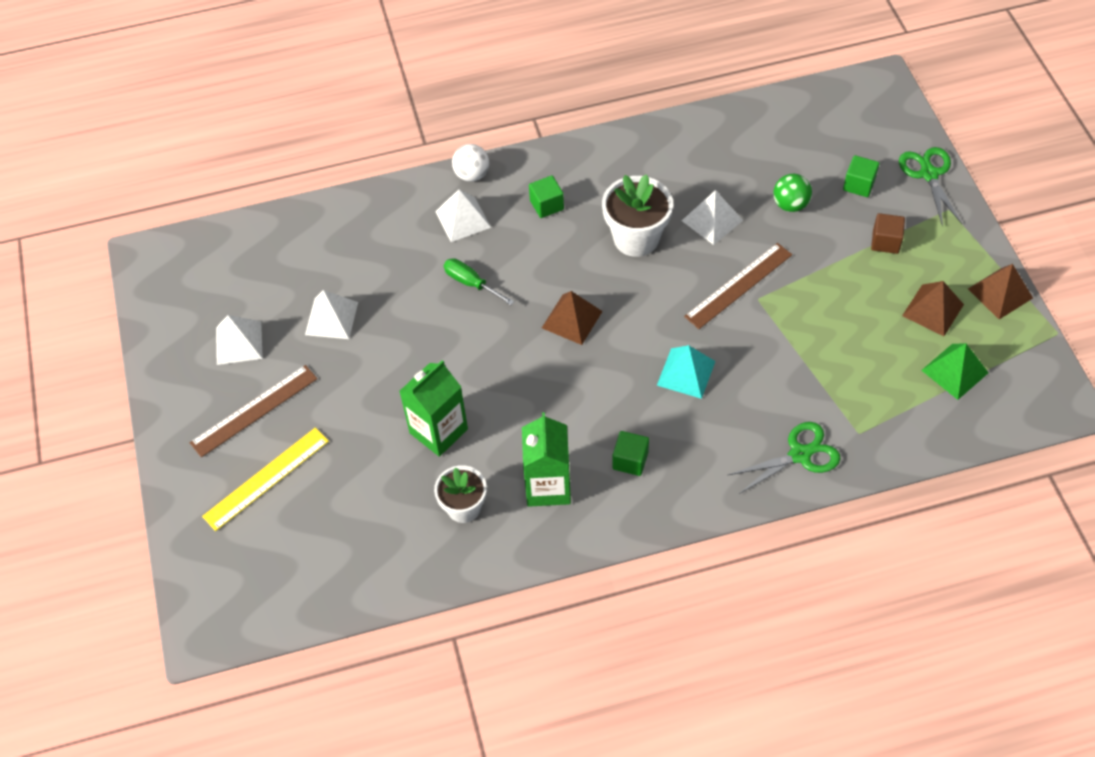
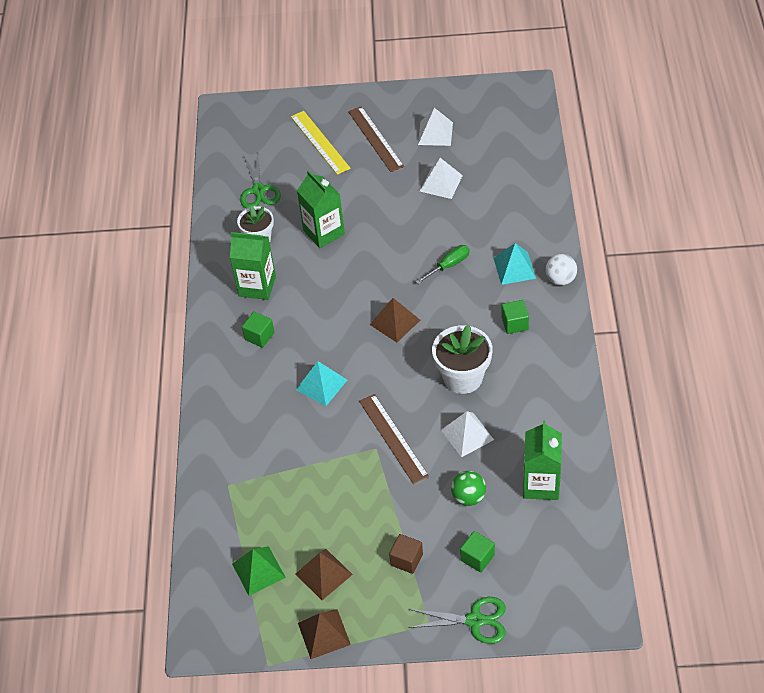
camera: 105 degrees right, 5 degrees down
white pyramid [435,189,491,242] -> turquoise pyramid [493,243,536,285]
green scissors [728,422,841,494] -> green scissors moved to [240,152,281,209]
none -> green carton [523,420,562,500]

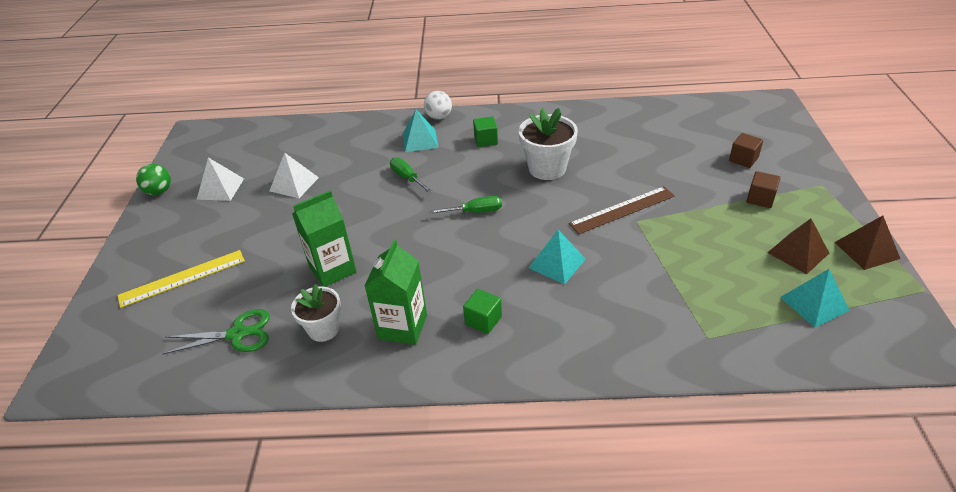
camera: 90 degrees left, 10 degrees down
green pyramid [232,546,286,596] -> turquoise pyramid [780,269,850,328]
brown ruler [348,106,404,172] -> none
brown pyramid [370,298,420,343] -> green screwdriver [429,196,502,214]
green scissors [408,597,506,644] -> none
white pyramid [441,411,494,457] -> none
green ball [451,471,486,506] -> green ball moved to [136,164,171,195]
green cube [460,531,495,573] -> brown cube [729,133,763,168]
green carton [523,420,562,500] -> none

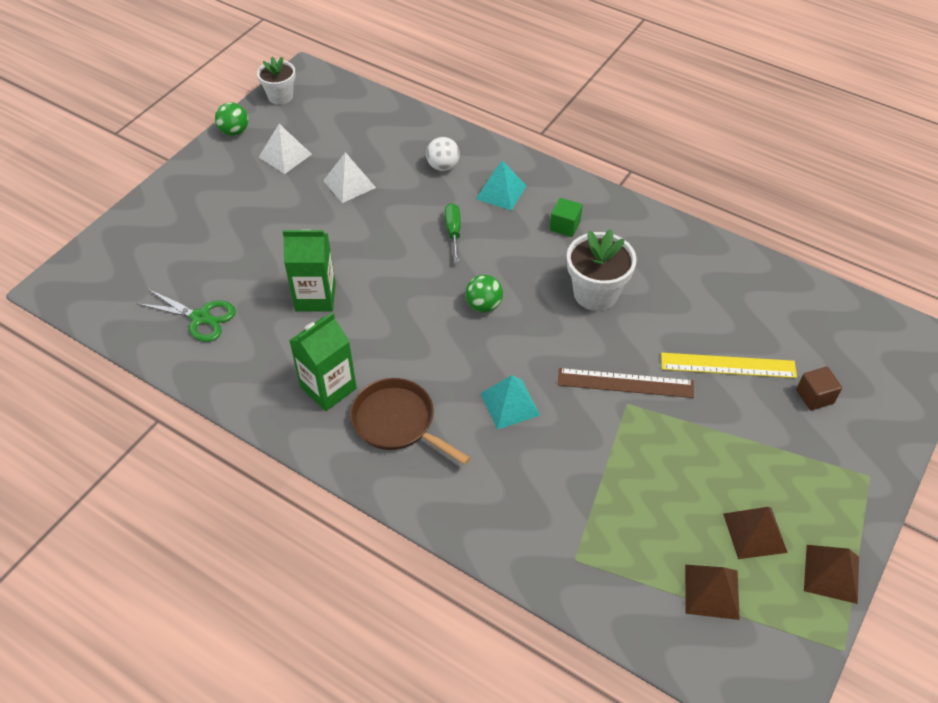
camera: 30 degrees right, 10 degrees up
yellow ruler [118,250,245,308] -> yellow ruler moved to [661,353,797,378]
white flower pot [291,284,341,342] -> white flower pot moved to [257,57,296,105]
white ball [424,91,452,120] -> white ball moved to [426,137,460,171]
green screwdriver [429,196,502,214] -> green ball [465,275,503,313]
green cube [463,289,502,334] -> brown pan [350,378,470,465]
brown cube [747,171,781,208] -> none
turquoise pyramid [780,269,850,328] -> brown pyramid [685,565,740,620]

